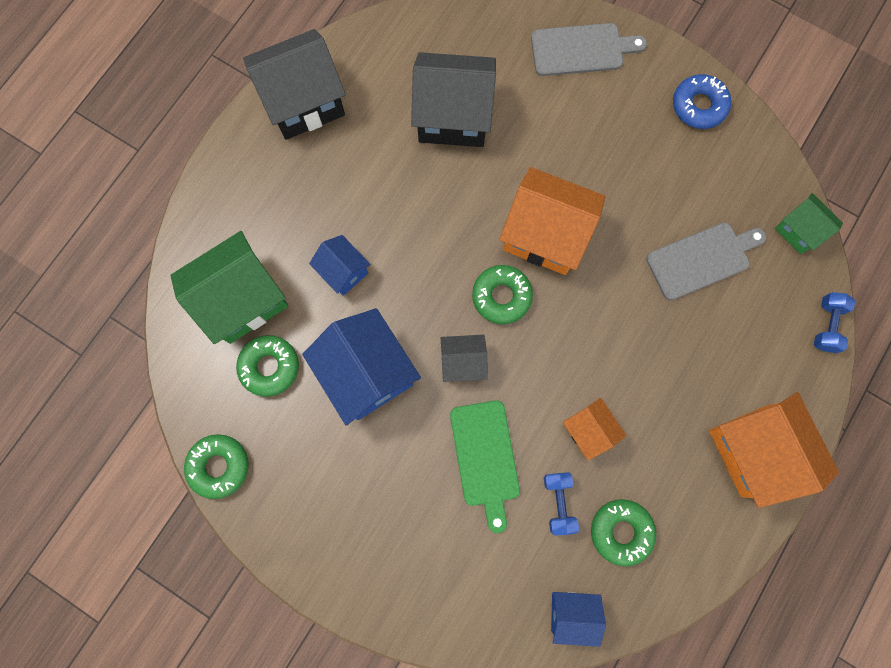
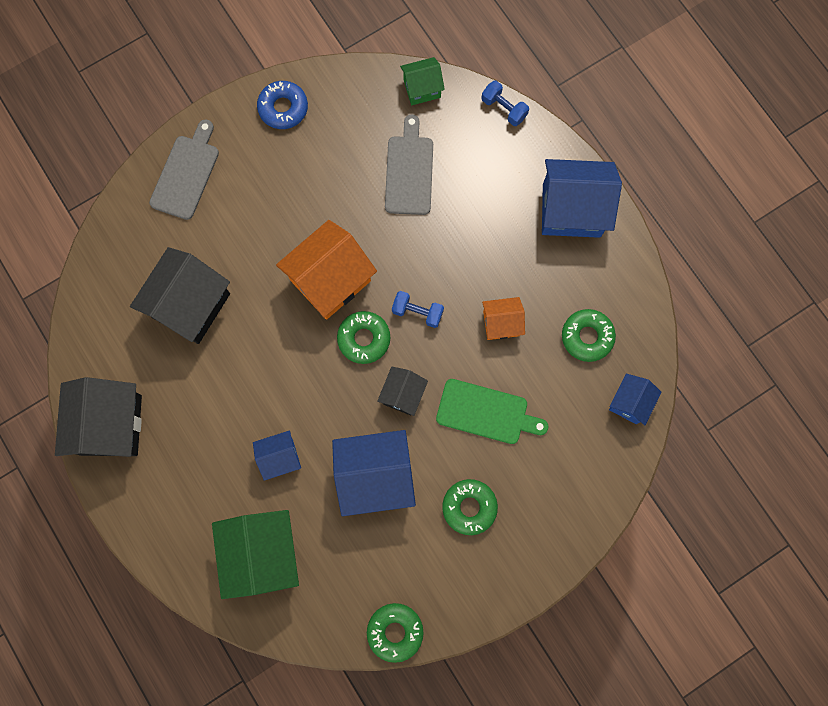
camera: 65 degrees left, 0 degrees up
green donut [236,335,299,397] -> green donut moved to [442,479,498,535]
blue dumbbell [544,472,579,535] -> blue dumbbell moved to [392,291,444,328]
orange house [709,392,839,508] -> blue house [542,159,622,238]

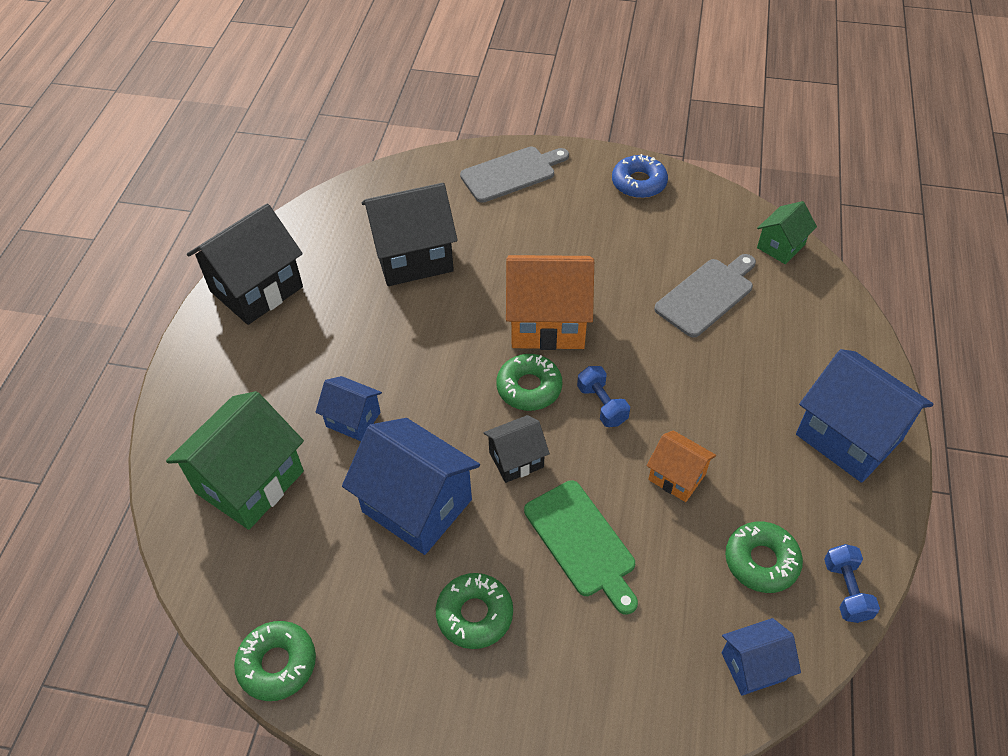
camera: 45 degrees right, 25 degrees down
green house [400,57,445,105] -> green house turned 75 degrees counterclockwise [757,201,817,264]
blue dumbbell [481,81,529,126] -> blue dumbbell moved to [824,544,880,623]

